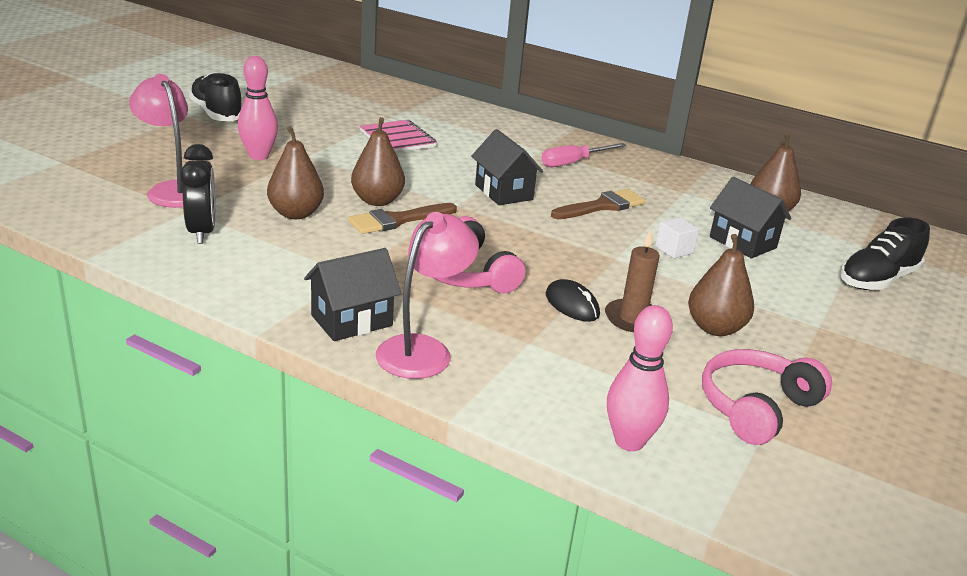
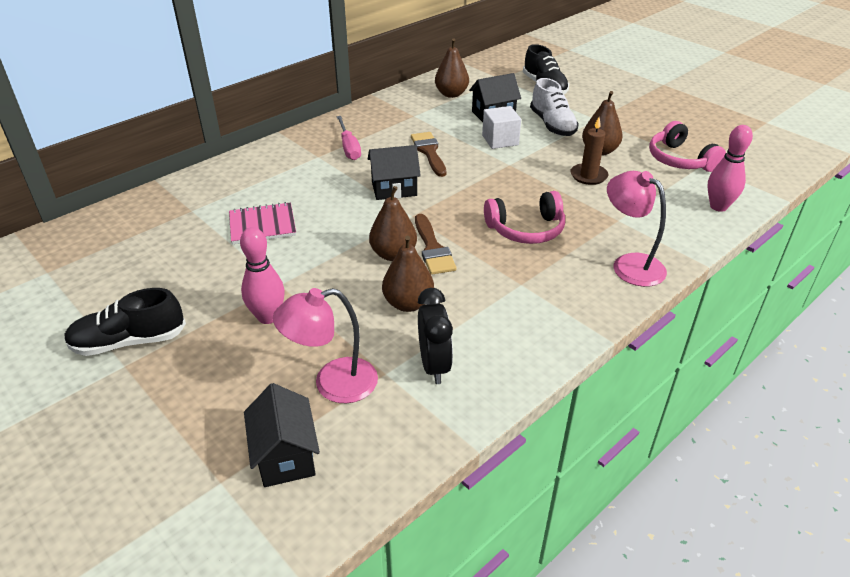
camera: 70 degrees left, 10 degrees up
black clock [180,144,216,244] -> black clock turned 75 degrees clockwise [418,288,453,384]
black house [304,248,402,341] -> black house moved to [244,383,320,487]
black mouse [546,279,600,322] -> none
white cube [655,217,699,258] -> white cube [482,106,521,149], size x1.52
none -> white shoe [530,78,579,136]

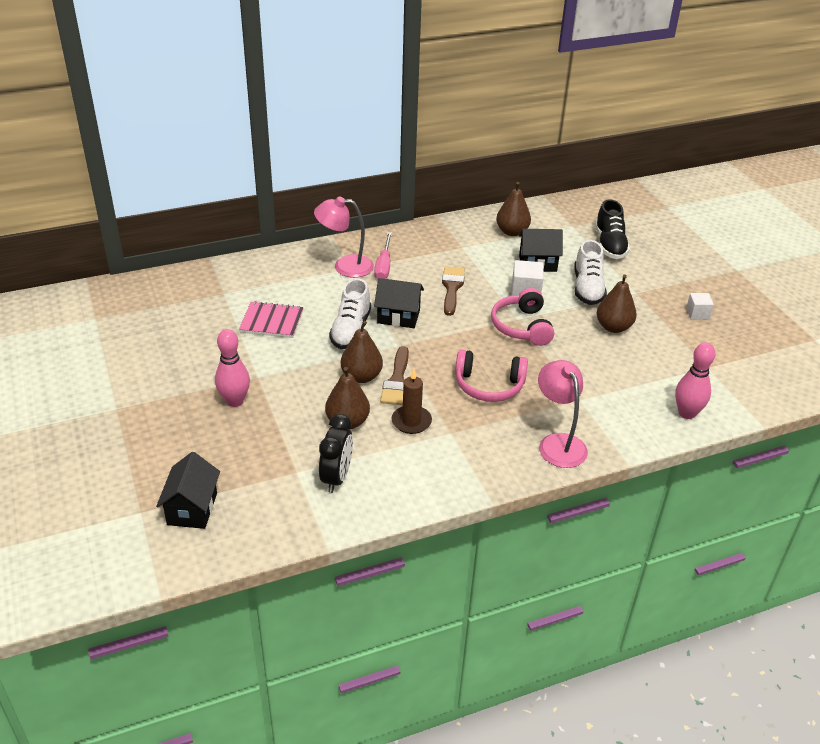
camera: 20 degrees right, 0 degrees up
black shoe [64,288,186,356] -> none
pink lamp [273,288,378,403] -> pink lamp moved to [314,196,374,278]
brown candle [570,117,608,185] -> brown candle moved to [392,369,432,434]
pink headphones [649,121,726,172] -> pink headphones moved to [491,288,554,346]
none -> white shoe [329,278,371,349]
none -> white cube [686,293,714,320]

